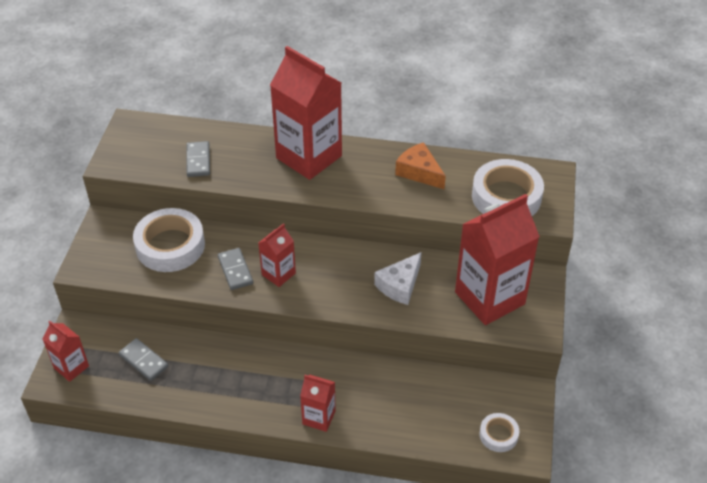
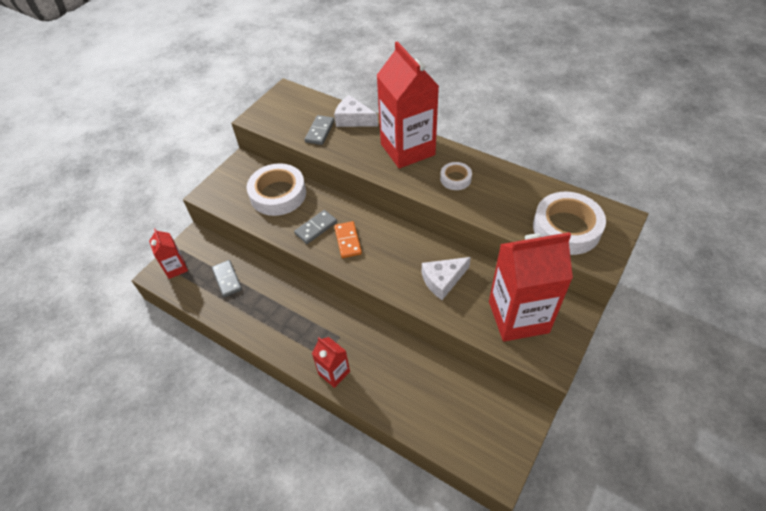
camera: 25 degrees right, 5 degrees up
grey domino [218,248,253,290] -> grey domino turned 45 degrees clockwise [294,210,337,244]
red carton [258,223,296,287] -> orange domino [334,221,362,258]
orange cheese [395,142,446,189] -> none
white tape [479,413,519,452] -> white tape moved to [440,162,472,190]
none -> white cheese [334,95,378,127]

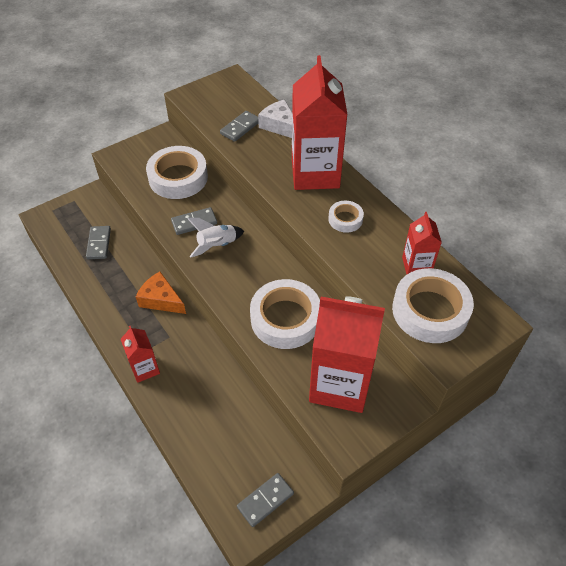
camera: 20 degrees right, 0 degrees up
red carton [149,228,188,279] -> red carton moved to [402,212,442,274]
orange domino [334,221,362,258] -> white rocket [187,218,244,258]
white cheese [422,257,471,300] -> white tape [250,279,320,349]
none -> orange cheese [136,272,186,314]
none -> grey domino [237,473,294,527]

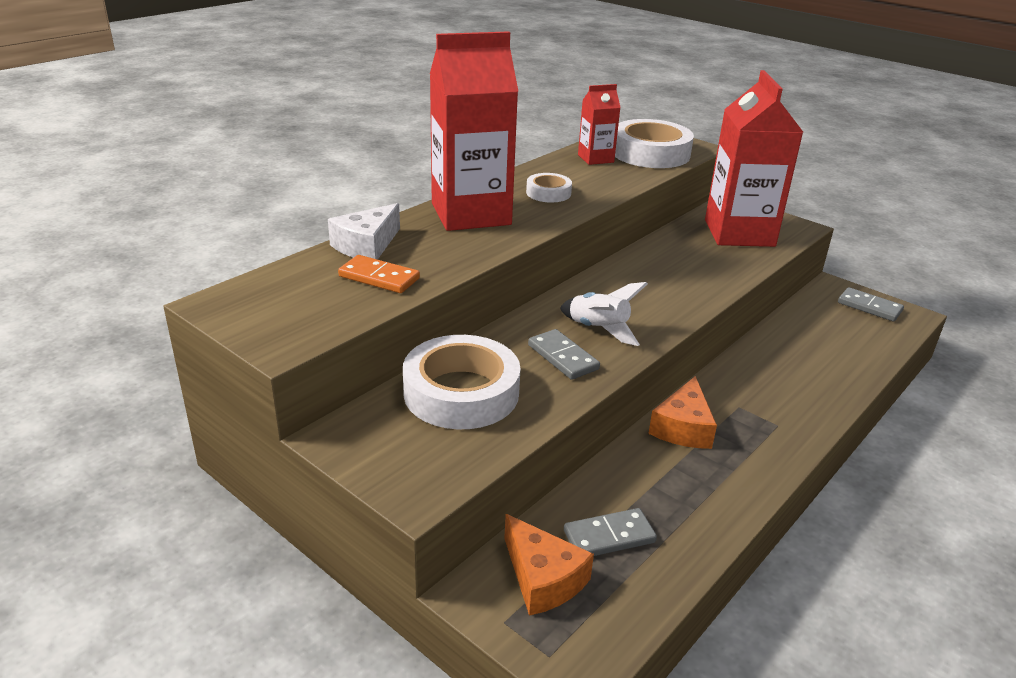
camera: 105 degrees left, 20 degrees down
red carton [121,326,160,383] -> none
grey domino [220,111,259,142] -> orange domino [338,255,420,293]
white tape [250,279,320,349] -> none
none -> orange cheese [504,514,594,616]

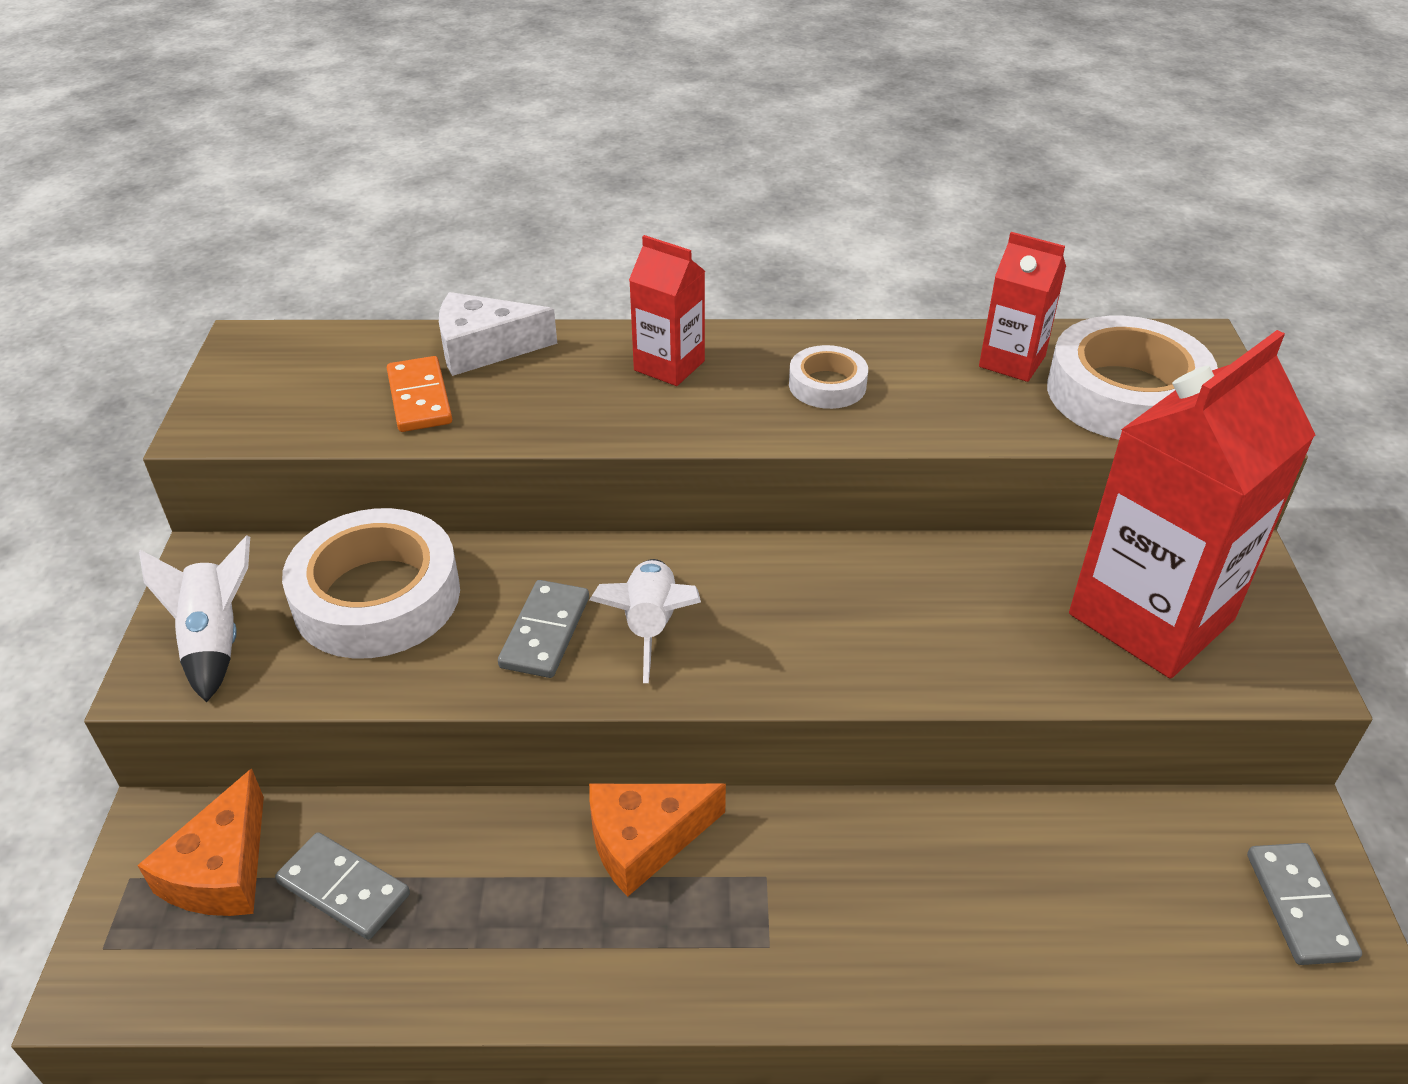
camera: 50 degrees right, 10 degrees up
red carton [430,31,518,231] -> red carton [629,235,705,386], size x0.49
none -> white rocket [139,535,250,703]

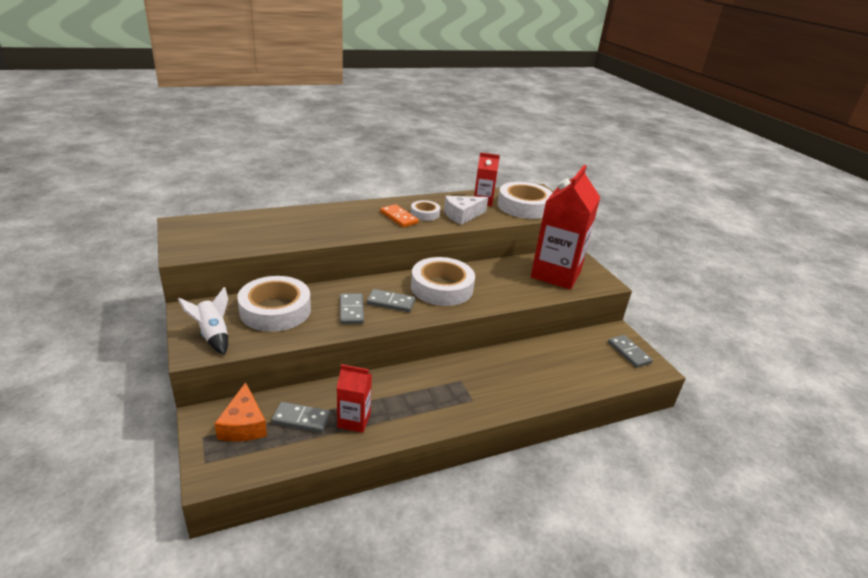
camera: 25 degrees left, 10 degrees down
orange domino [387,356,452,432] -> orange domino moved to [380,204,419,228]
white cheese [439,292,557,376] -> white cheese moved to [444,196,488,225]
white rocket [589,559,701,683] -> grey domino [367,289,415,312]
orange cheese [589,784,726,897] -> none
red carton [629,235,705,386] -> red carton moved to [337,364,372,433]
none -> white tape [411,257,475,306]

